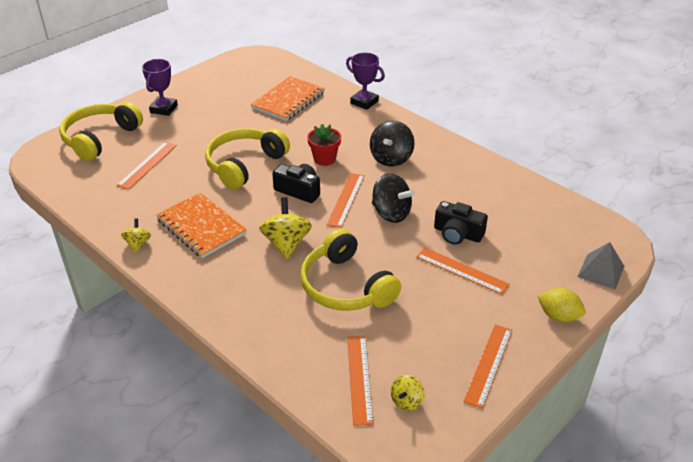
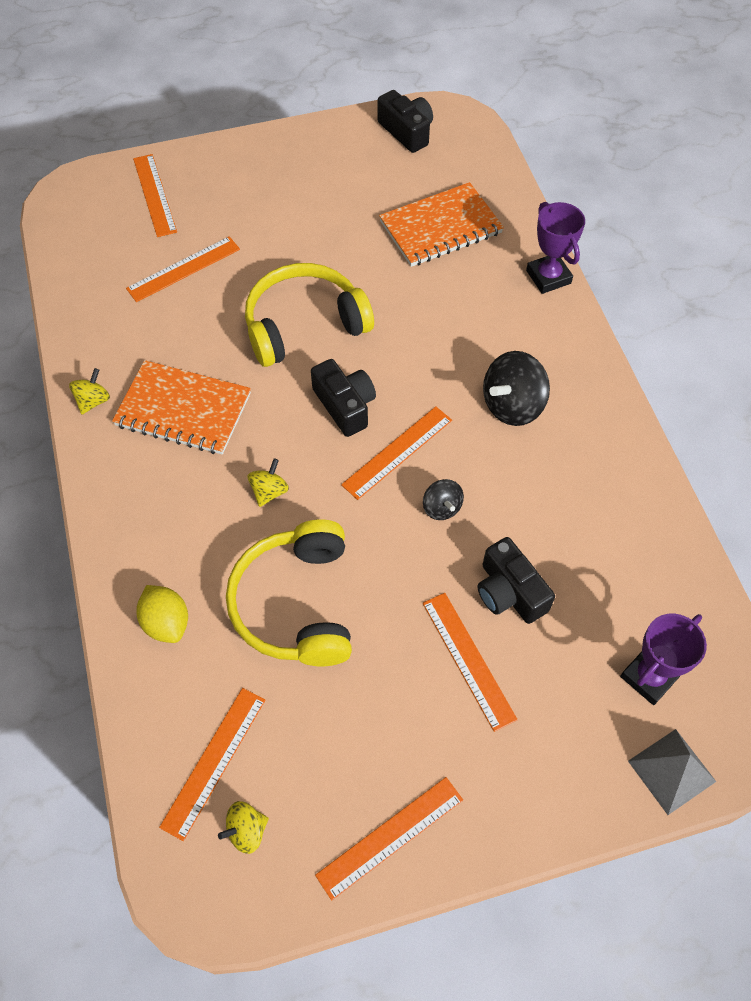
camera: 30 degrees right, 20 degrees up
yellow headphones [59,102,143,161] -> orange ruler [133,154,177,237]
purple trophy [142,59,178,116] -> purple trophy moved to [620,614,707,705]
orange notebook [156,193,247,258] -> orange notebook turned 60 degrees counterclockwise [112,360,251,455]
yellow spinning top [259,197,312,259] -> yellow spinning top [248,458,289,507], size x0.56
red flower pot [307,124,341,166] -> none
black spinning top [372,173,415,223] -> black spinning top [423,479,464,520], size x0.56
yellow lemon [537,288,586,322] -> yellow lemon moved to [136,585,188,643]
none -> black camera [377,90,433,153]

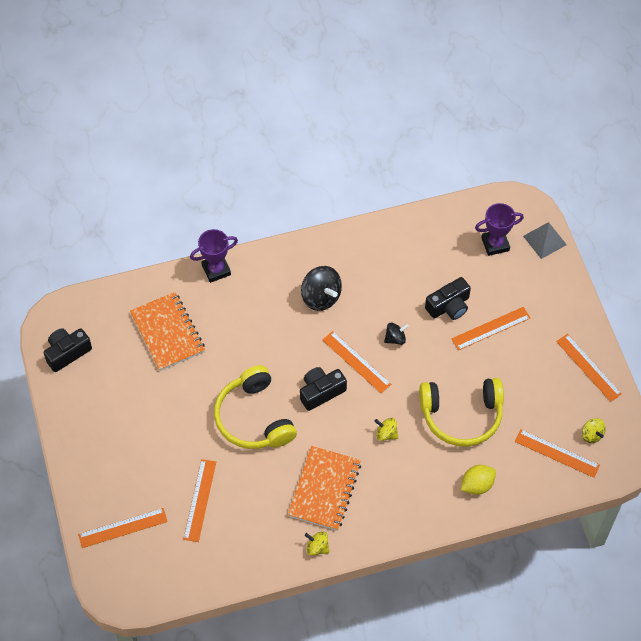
camera: 90 degrees left, 0 degrees up
orange ruler [126,236,240,302] -> orange ruler turned 45 degrees clockwise [183,459,216,542]
purple trophy [620,614,707,705] -> purple trophy turned 60 degrees counterclockwise [475,203,524,256]

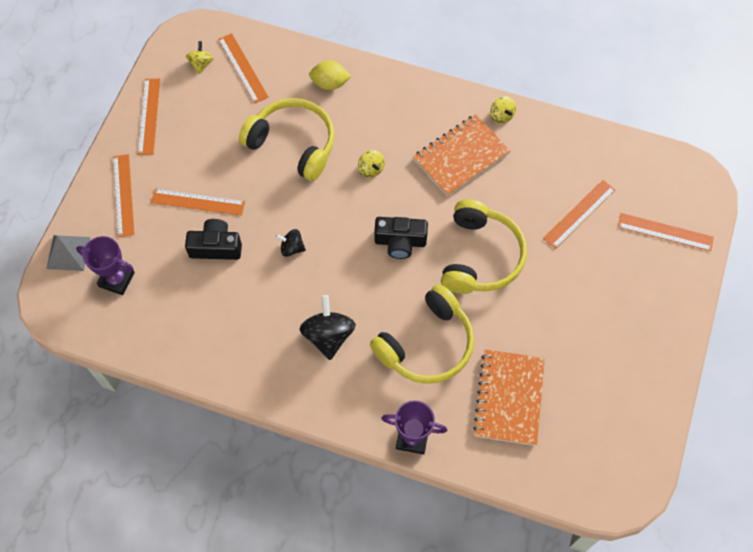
camera: 145 degrees left, 5 degrees up
black camera [44,328,92,372] -> none
orange ruler [323,331,391,393] -> orange ruler moved to [113,154,135,237]
none -> yellow headphones [370,284,474,384]

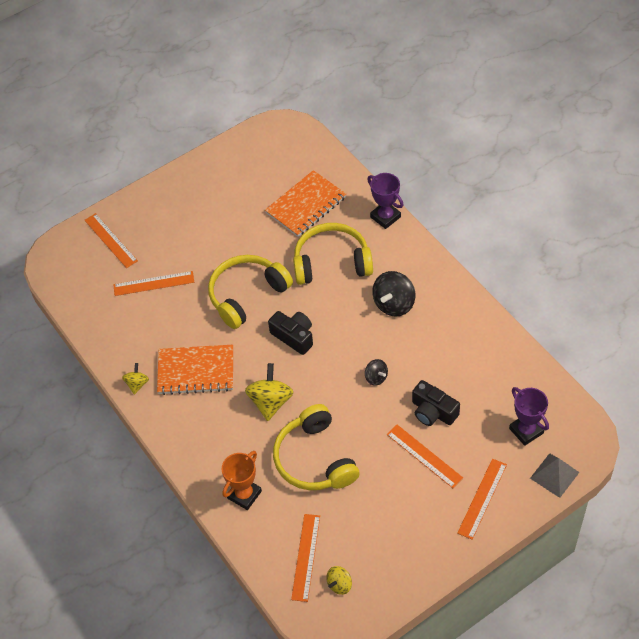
camera: 140 degrees left, 10 degrees down
orange ruler [138,79,160,155] -> none
yellow lemon [309,60,351,90] -> orange trophy [222,451,262,510]
yellow spinning top [358,150,385,178] -> yellow spinning top [245,363,294,421], size x1.79

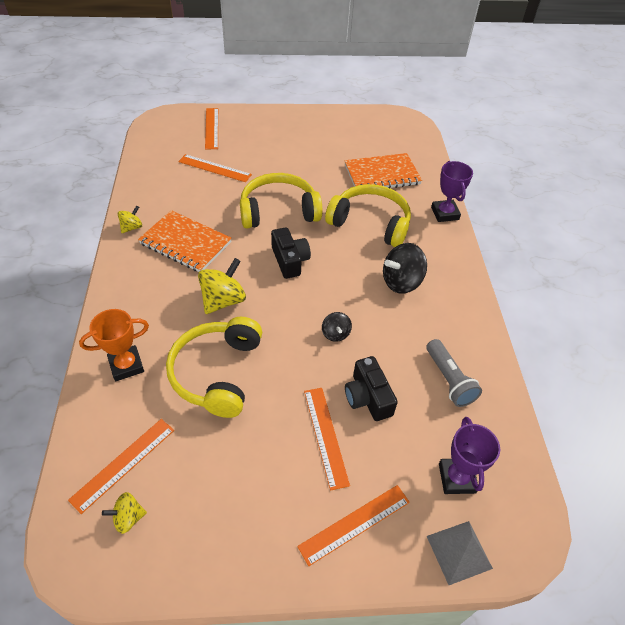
camera: 25 degrees right, 5 degrees down
none -> grey flashlight [427,339,482,407]

